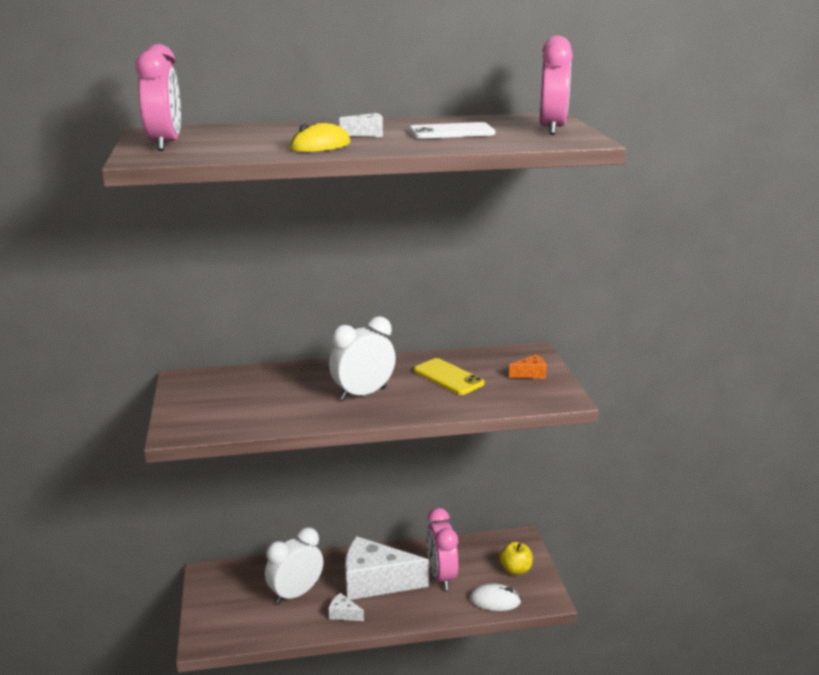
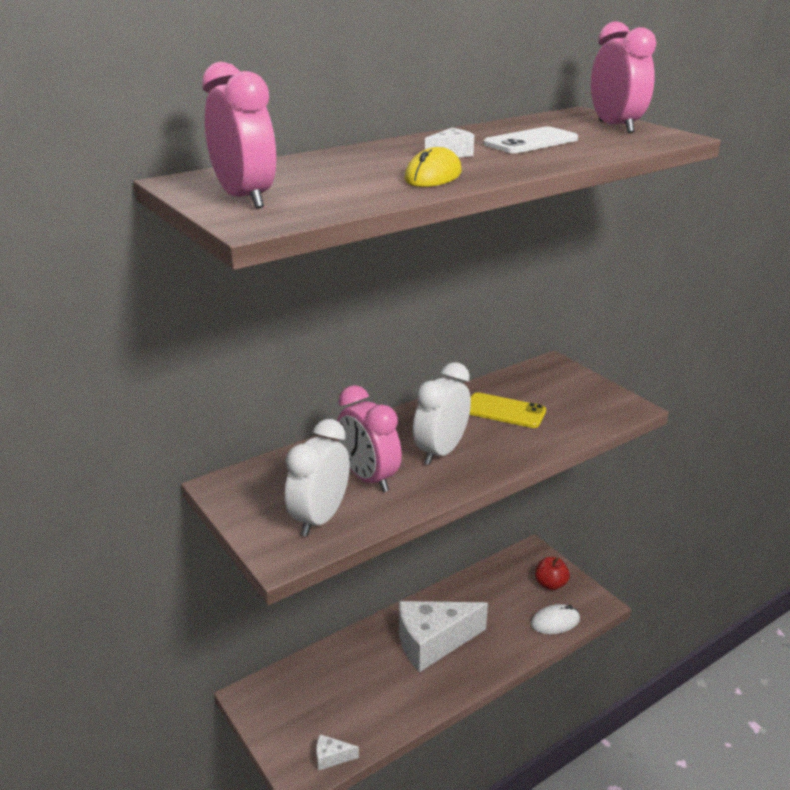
camera: 25 degrees left, 5 degrees up
white clock [265,527,323,604] -> white clock moved to [285,419,350,536]
white cheese [329,593,364,621] -> white cheese moved to [316,734,359,770]
pink clock [426,508,459,590] -> pink clock moved to [337,385,402,492]
yellow apple [499,542,533,575] -> red apple [535,557,570,590]
orange cheese [509,355,547,379] -> none

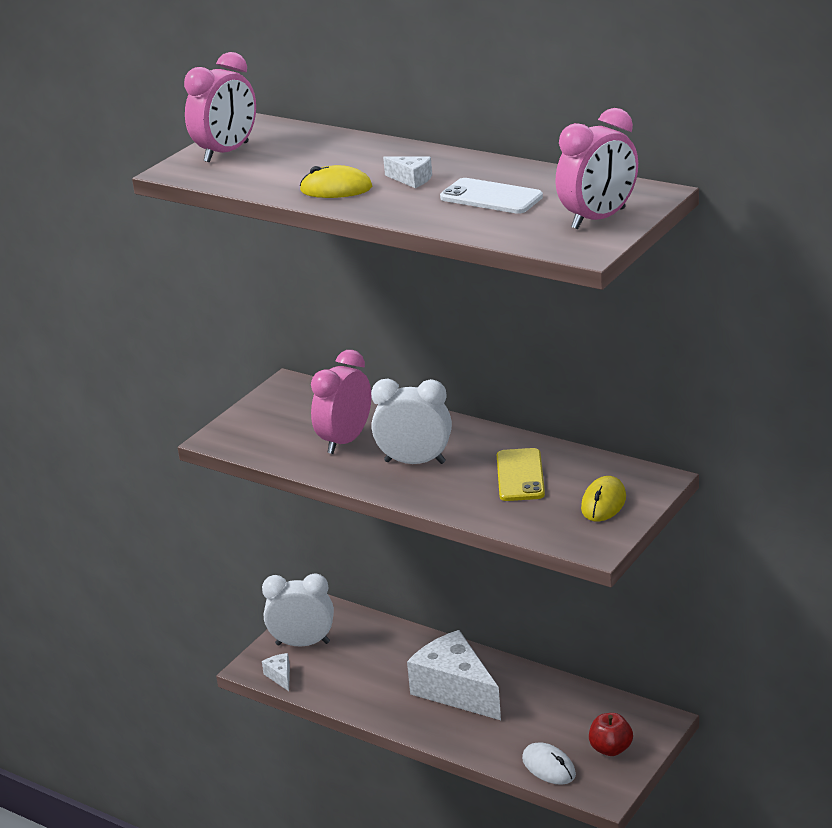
camera: 70 degrees right, 0 degrees up
white clock [285,419,350,536] -> white clock moved to [262,573,334,646]
none -> yellow mouse [581,476,626,522]

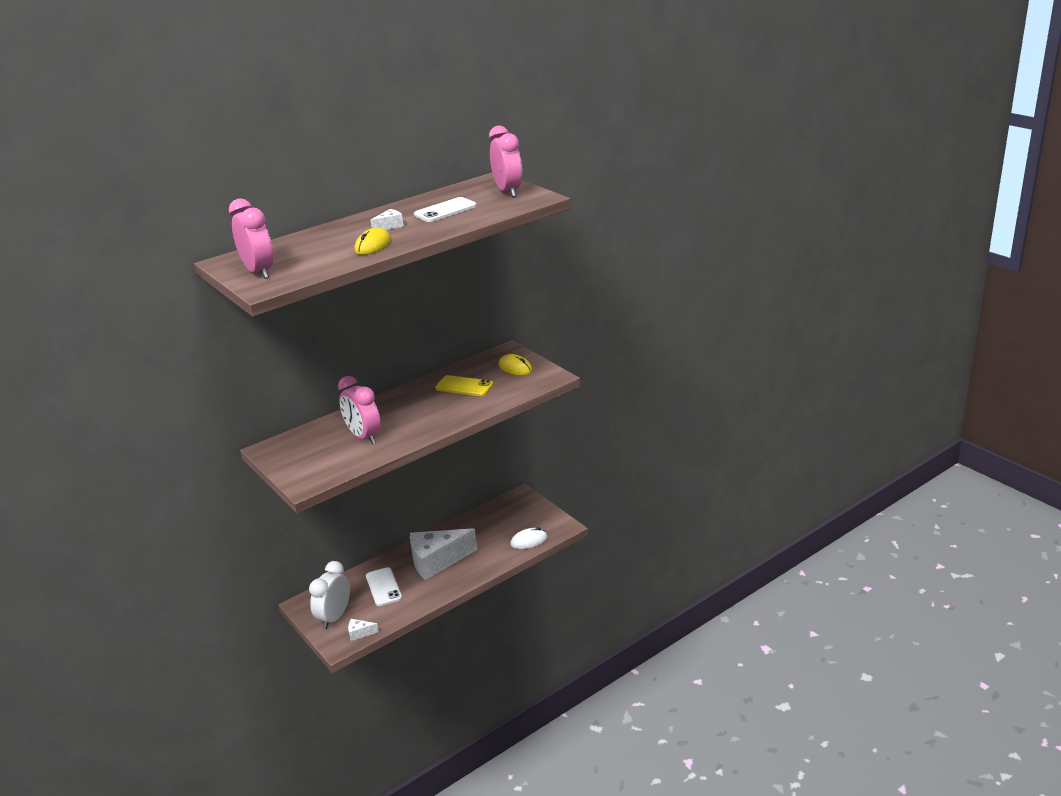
camera: 70 degrees left, 0 degrees up
white clock [371,378,452,464] -> none
red apple [589,713,633,756] -> none
none -> white phone [366,567,402,606]

